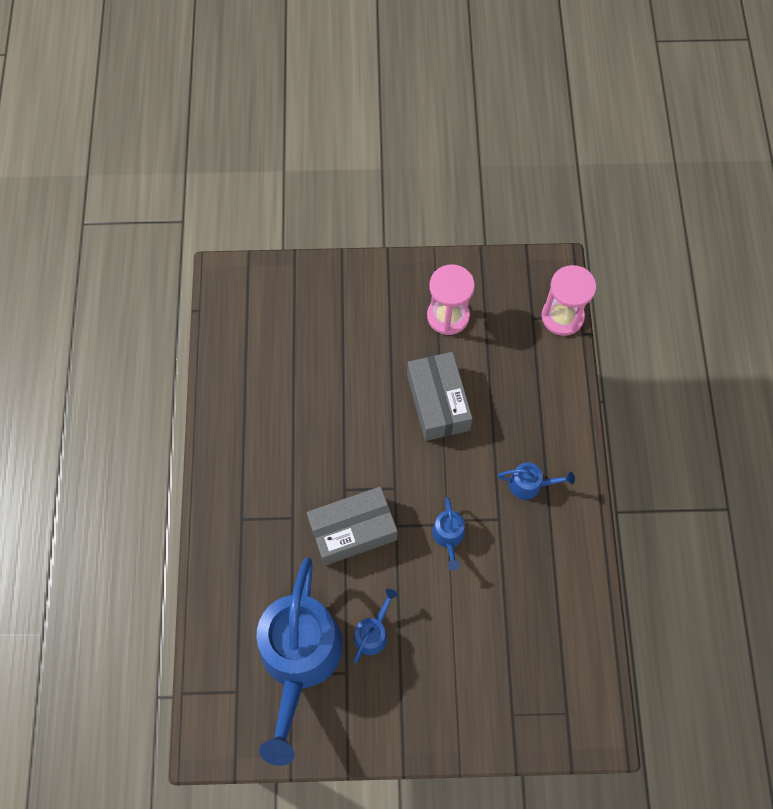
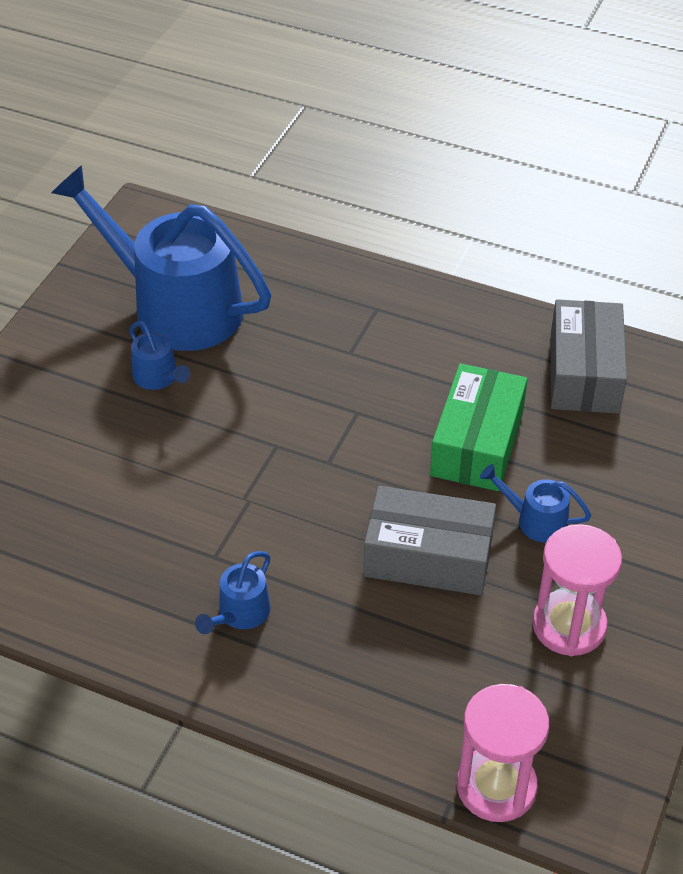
camera: 115 degrees right, 20 degrees down
grey box [307,486,398,566] -> grey box moved to [551,299,627,414]
blue watering can [432,497,465,570] -> blue watering can moved to [480,464,591,542]
none -> green box [430,364,528,491]

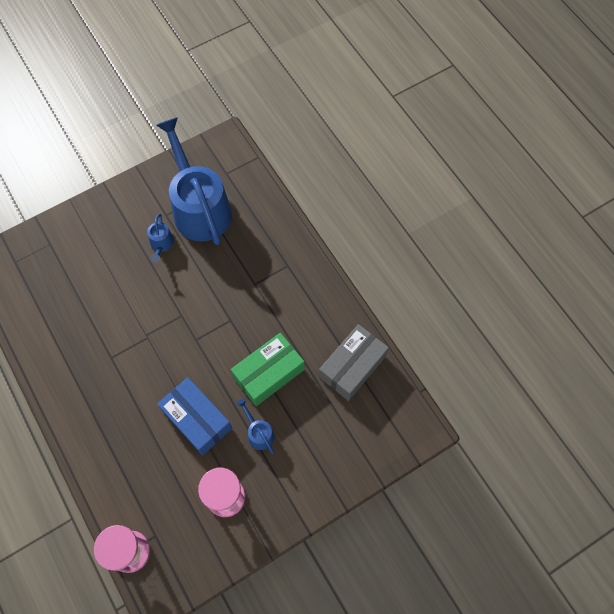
camera: 35 degrees right, 20 degrees up
blue watering can [195,551,270,634] -> none
grey box [364,486,496,595] -> blue box [157,377,232,455]

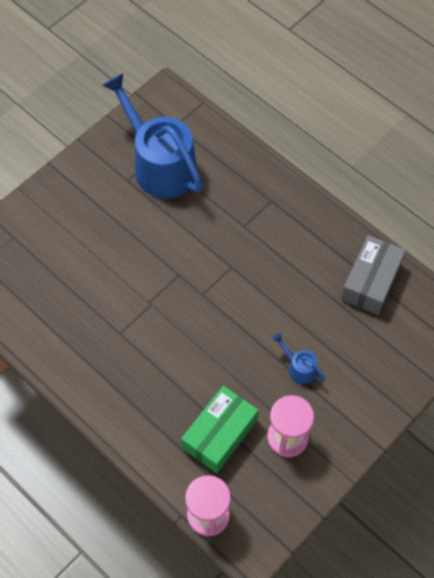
camera: 15 degrees left, 5 degrees down
blue watering can [147,214,174,262] -> none
blue box [157,377,232,455] -> none
green box [231,333,304,406] -> green box moved to [181,386,258,473]

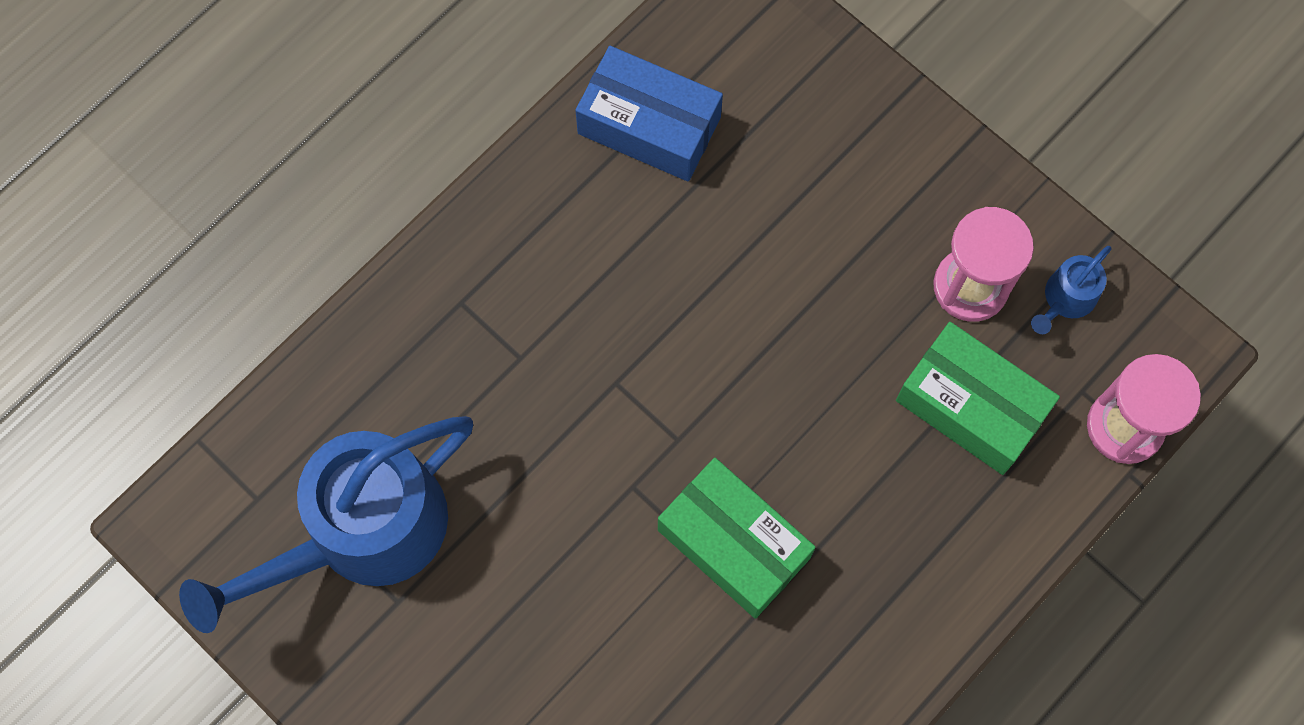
camera: 90 degrees left, 10 degrees up
blue watering can [272,333,325,384] -> blue watering can moved to [1031,246,1112,334]
grey box [341,235,406,315] -> blue box [575,46,723,182]
none -> green box [658,458,816,619]

